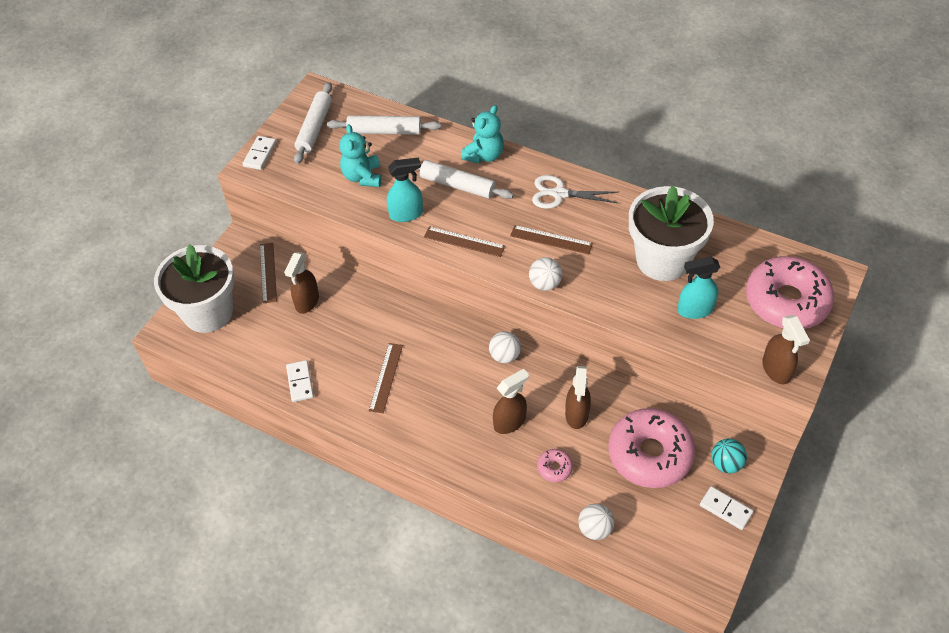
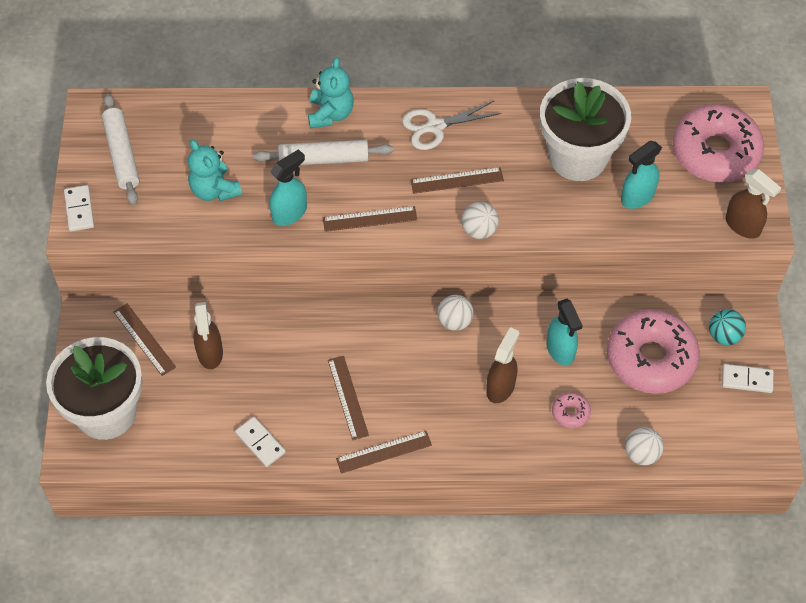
camera: 30 degrees left, 5 degrees up
white rolling pin [327,115,441,135] -> none
brown spray bottle [565,366,591,429] -> turquoise spray bottle [547,299,583,366]
none -> brown ruler [336,431,432,474]

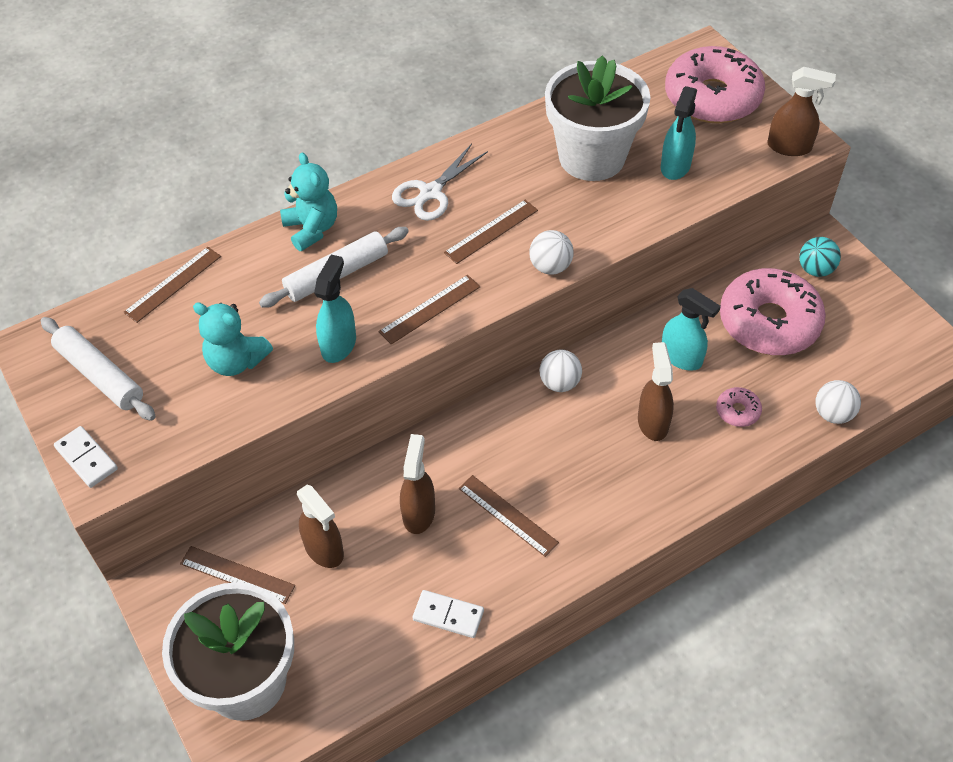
camera: 30 degrees left, 5 degrees down
brown ruler [336,431,432,474] -> brown ruler moved to [124,247,221,323]
white domino [722,364,773,393] -> none
none -> brown spray bottle [400,434,435,534]

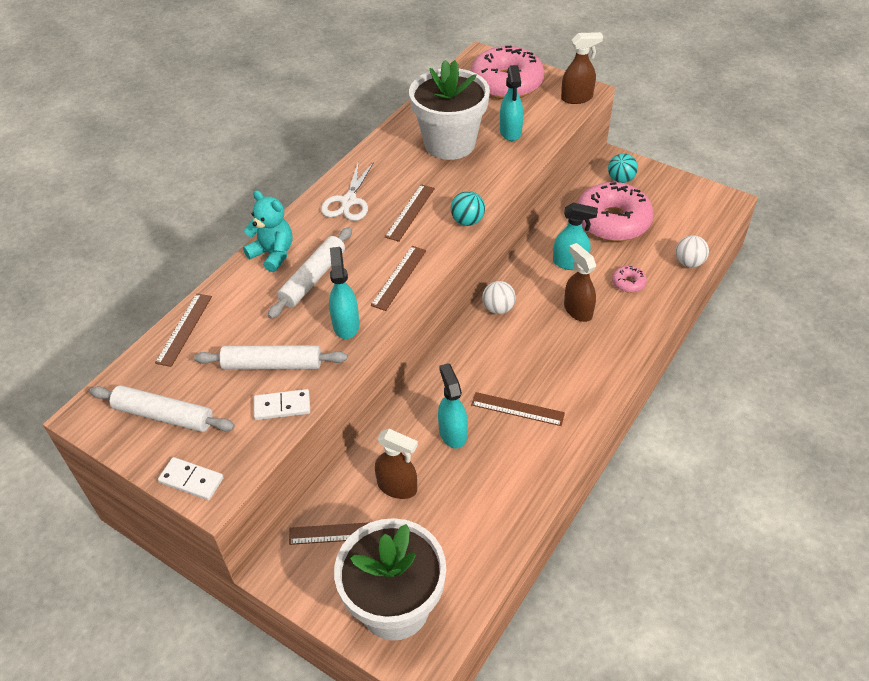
camera: 25 degrees left, 5 degrees down
turquoise teddy bear [193,302,273,376] -> white rolling pin [194,345,347,370]
brown spray bottle [400,434,435,534] -> turquoise spray bottle [438,363,468,449]
white domino [412,590,484,638] -> white domino moved to [253,389,310,420]
white ball [529,230,574,275] -> turquoise ball [451,191,485,226]

